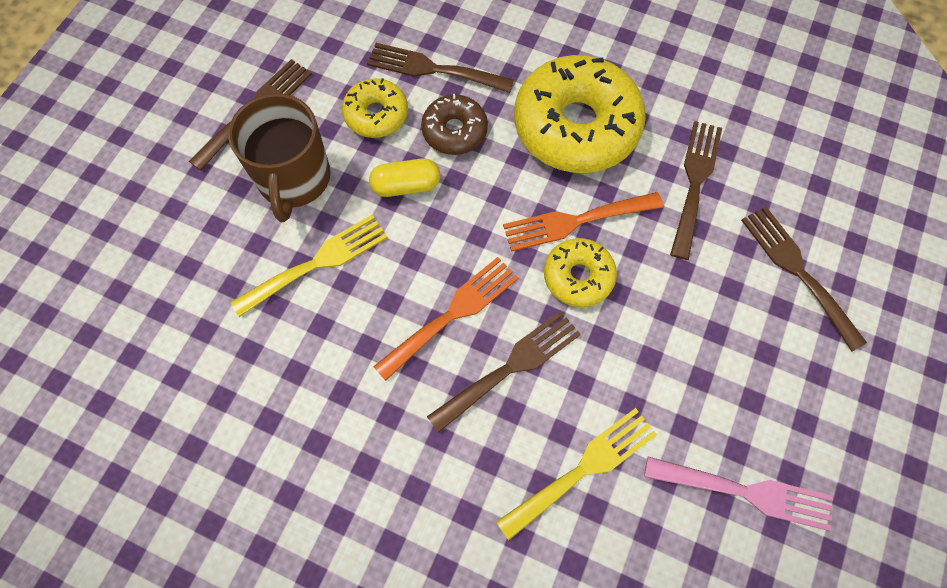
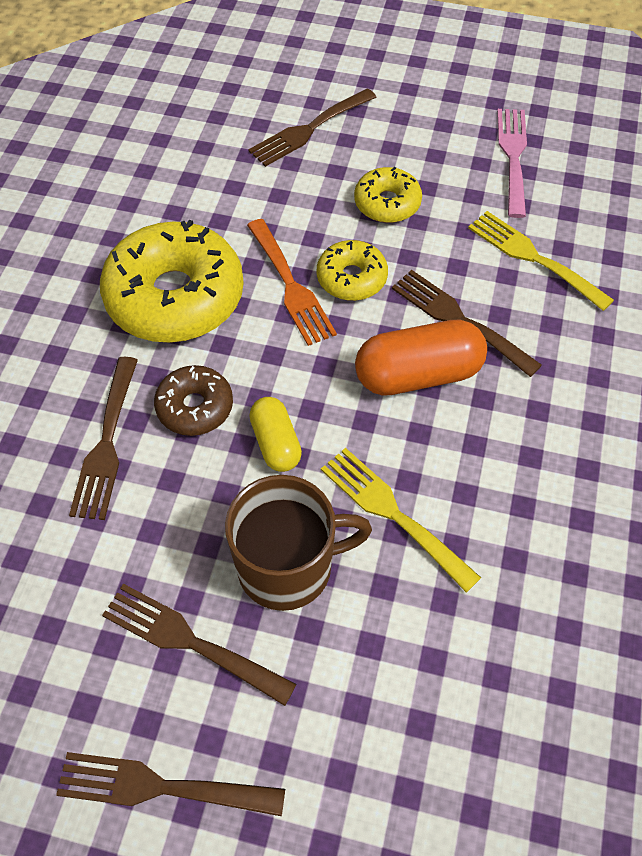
camera: 100 degrees left, 10 degrees down
yellow donut [342,78,408,138] -> yellow donut moved to [354,167,422,223]
orange fork [373,257,518,381] -> orange capsule [355,320,487,396]
brown fork [670,121,722,260] -> brown fork moved to [56,752,285,816]

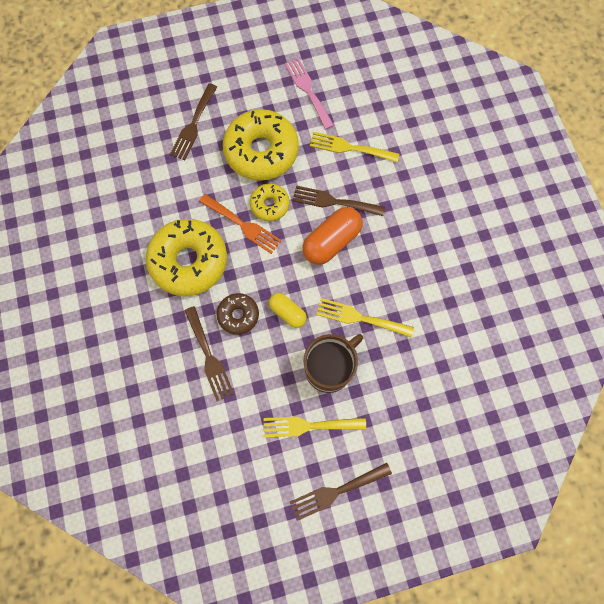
camera: 30 degrees left, 15 degrees up
brown fork [102,584,297,706] -> yellow fork [264,417,366,437]
yellow donut [354,167,422,223] -> yellow donut [223,109,299,181], size x1.94

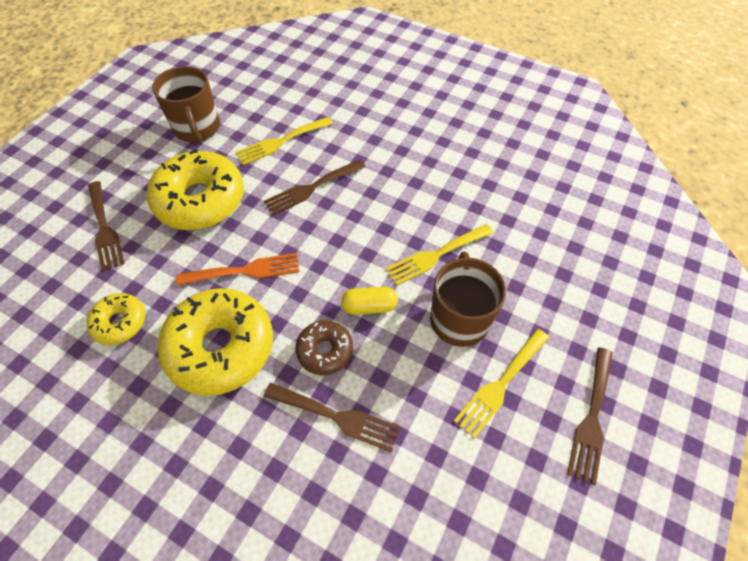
camera: 45 degrees left, 15 degrees down
yellow donut [250,183,290,221] -> yellow donut moved to [86,293,145,345]
pink fork [285,58,334,129] -> brown mug [152,66,220,143]
orange capsule [302,207,362,265] -> none

